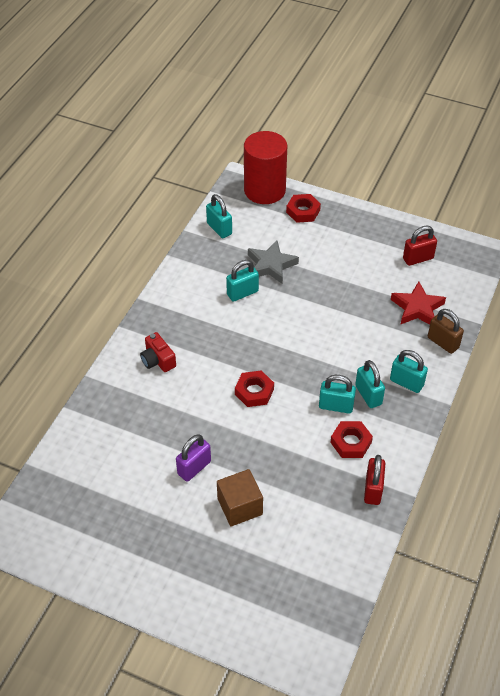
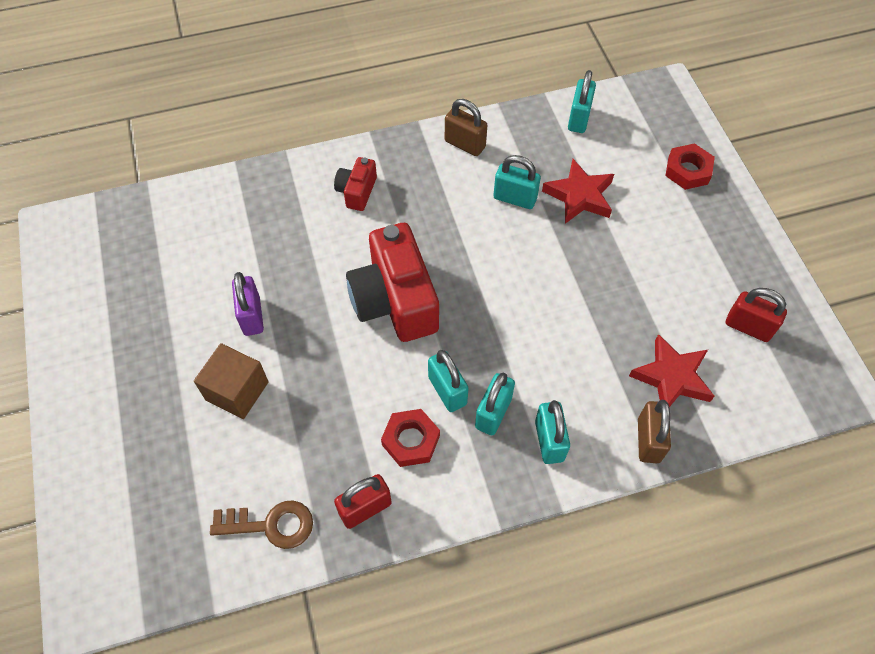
camera: 50 degrees right, 10 degrees up
purple padlock [176,434,211,482] -> purple padlock turned 75 degrees clockwise [232,272,264,336]
red nut [235,370,274,407] -> red camera [346,223,439,342]
red cylinder [244,131,287,204] -> none
grey star [248,240,299,284] -> red star [542,159,614,224]
none -> brown key [210,500,313,549]
none -> brown padlock [445,99,487,156]

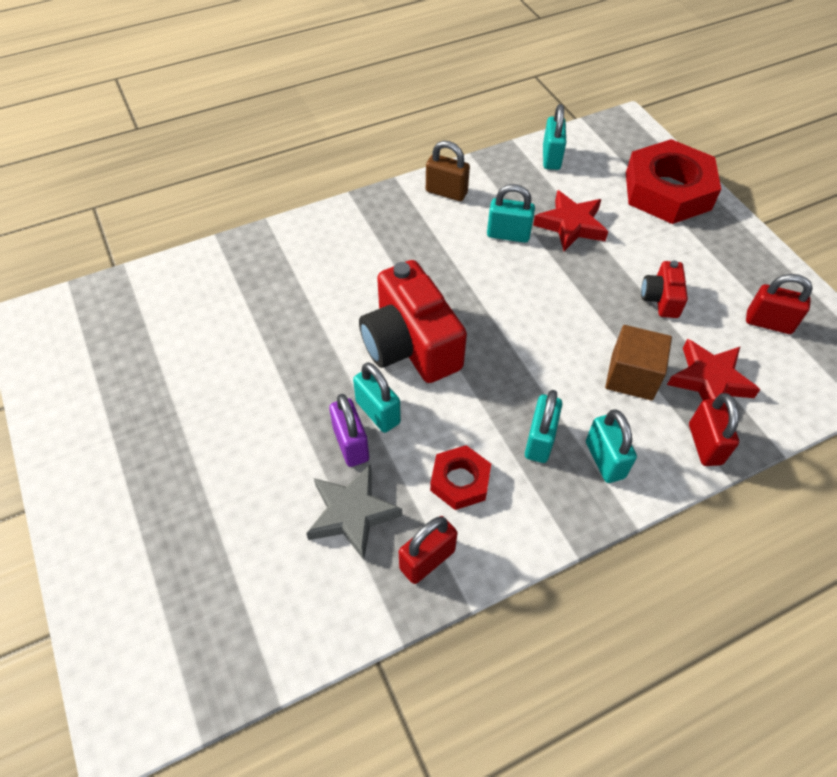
camera: 10 degrees left, 5 degrees down
brown cube [194,343,269,419] -> brown cube moved to [605,325,672,400]
brown key [210,500,313,549] -> none
purple padlock [232,272,264,336] -> purple padlock moved to [329,394,369,467]
red camera [334,157,377,211] -> red camera moved to [641,260,688,318]
turquoise padlock [428,350,469,412] -> turquoise padlock moved to [353,362,401,433]
brown padlock [638,400,671,463] -> red padlock [689,393,739,466]
red nut [665,143,715,190] -> red nut [626,139,721,224], size x1.94
none -> grey star [306,464,402,560]

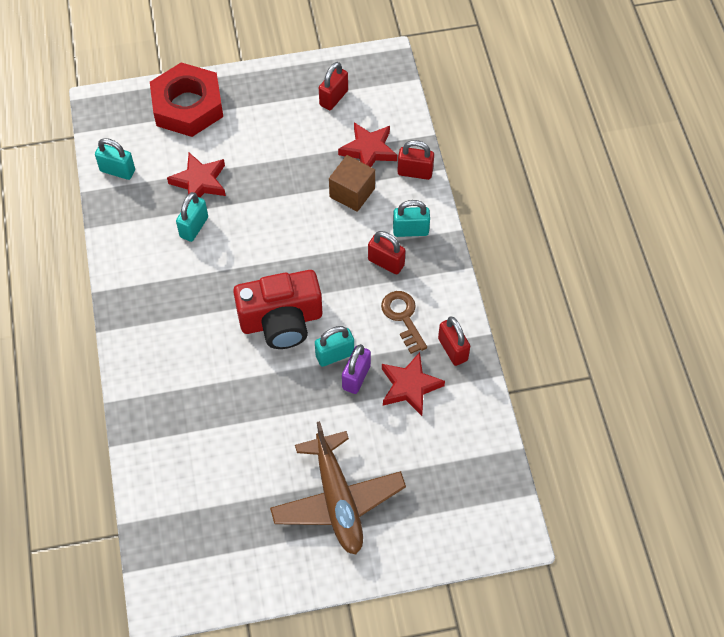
camera: 75 degrees left, 5 degrees up
grey star [306,464,402,560] -> red star [382,352,445,416]
purple padlock [329,394,369,467] -> purple padlock turned 60 degrees counterclockwise [342,344,371,394]
brown padlock [426,141,470,201] -> none
red nut [430,445,491,510] -> brown key [381,291,427,354]
turquoise padlock [525,390,562,463] -> red padlock [368,231,406,274]
red camera [641,260,688,318] -> none
none -> brown plane [270,421,406,555]

